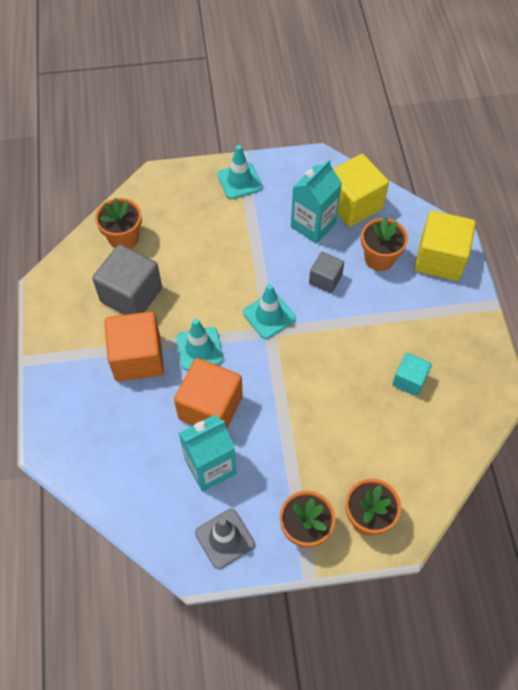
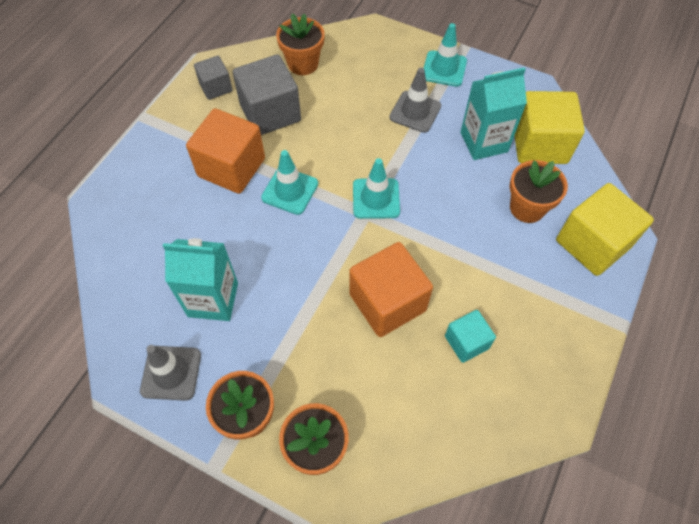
camera: 35 degrees right, 0 degrees up
orange cube [174,358,243,428] -> orange cube moved to [349,242,433,337]
grey cube [309,252,344,293] -> grey cube moved to [194,56,232,100]
none -> grey traffic cone [389,68,441,133]

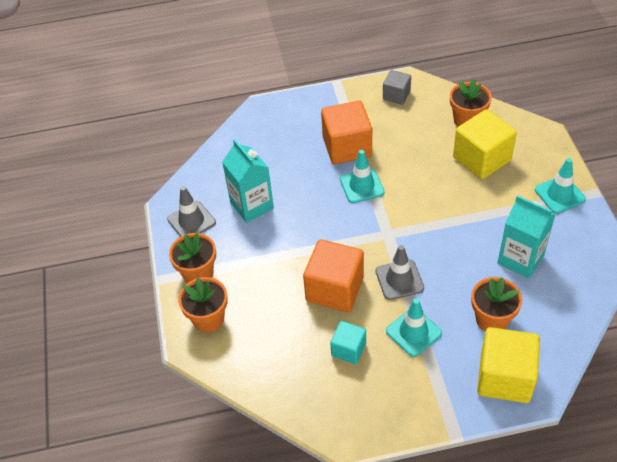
camera: 55 degrees right, 10 degrees down
grey cube [233,54,301,135] -> none
turquoise traffic cone [353,158,400,219] -> turquoise traffic cone moved to [386,298,442,357]
grey traffic cone [389,68,441,133] -> grey traffic cone moved to [376,245,424,300]
yellow cube [515,91,585,164] -> yellow cube moved to [453,109,517,179]

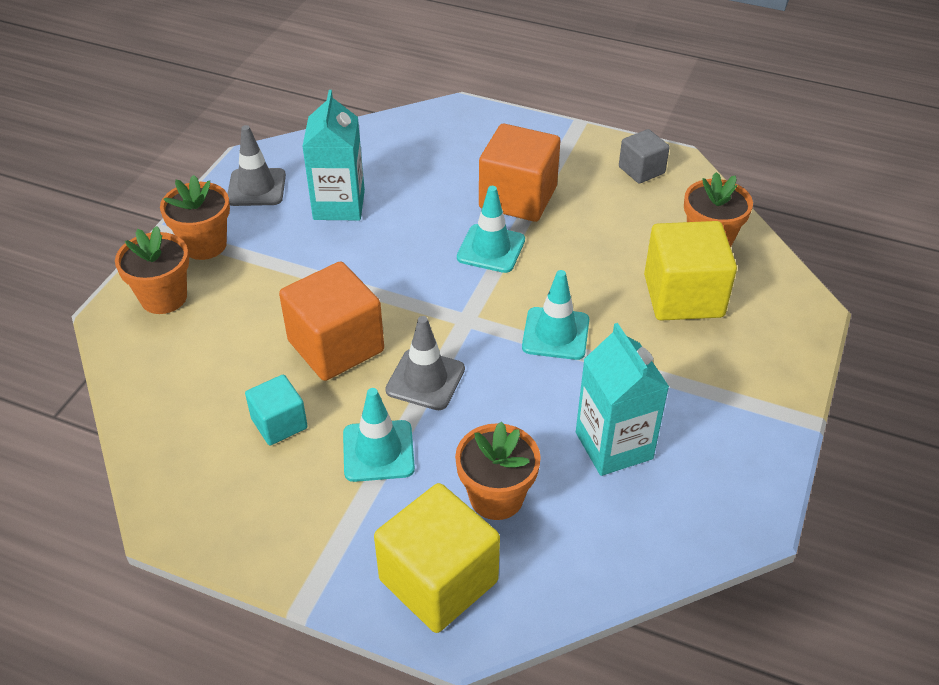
camera: 30 degrees right, 5 degrees down
turquoise traffic cone [535,158,586,214] -> turquoise traffic cone moved to [522,270,589,360]

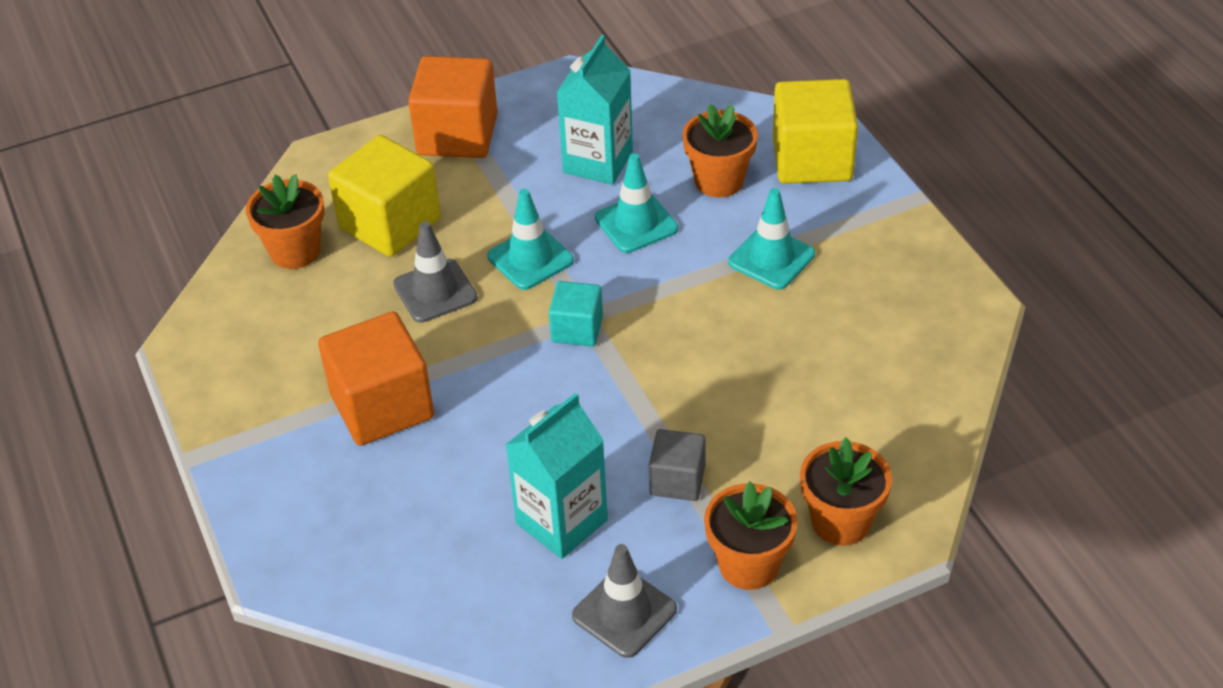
camera: 135 degrees left, 0 degrees up
turquoise cube [245,375,308,445] -> turquoise cube moved to [549,281,603,347]
orange cube [279,262,384,381] -> orange cube moved to [408,56,498,158]
grey traffic cone [385,316,465,410] -> grey traffic cone moved to [393,221,477,323]
turquoise traffic cone [457,186,525,273] -> turquoise traffic cone moved to [595,153,678,253]
grey cube [619,129,670,184] -> grey cube moved to [649,429,706,501]

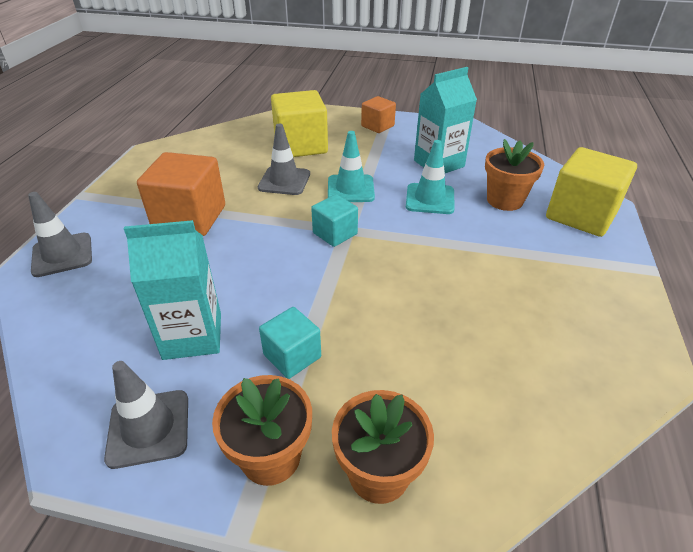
camera: 35 degrees right, 5 degrees down
orange flower pot [246,174,324,269] -> none
orange cube [408,56,498,158] -> orange cube [361,96,396,133], size x0.56
grey cube [649,429,706,501] -> turquoise cube [259,307,321,379]
turquoise traffic cone [728,188,815,290] -> none
none -> grey traffic cone [28,192,92,277]

